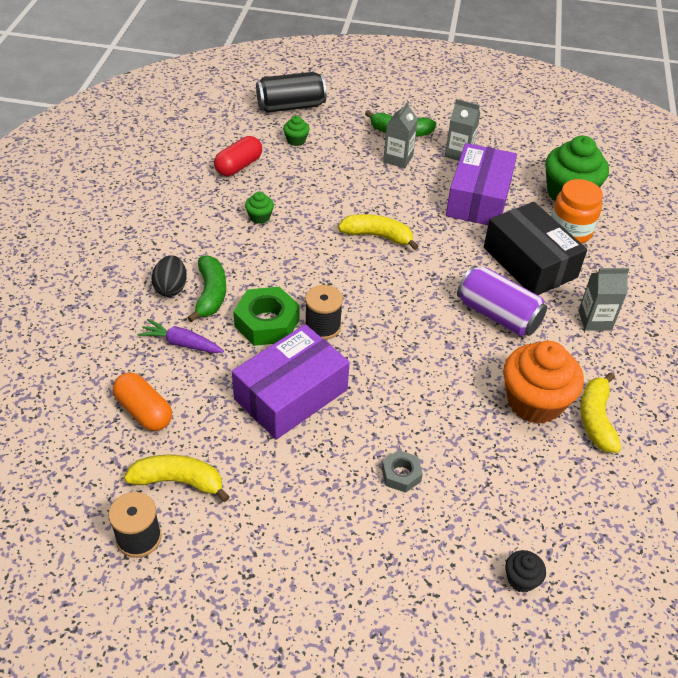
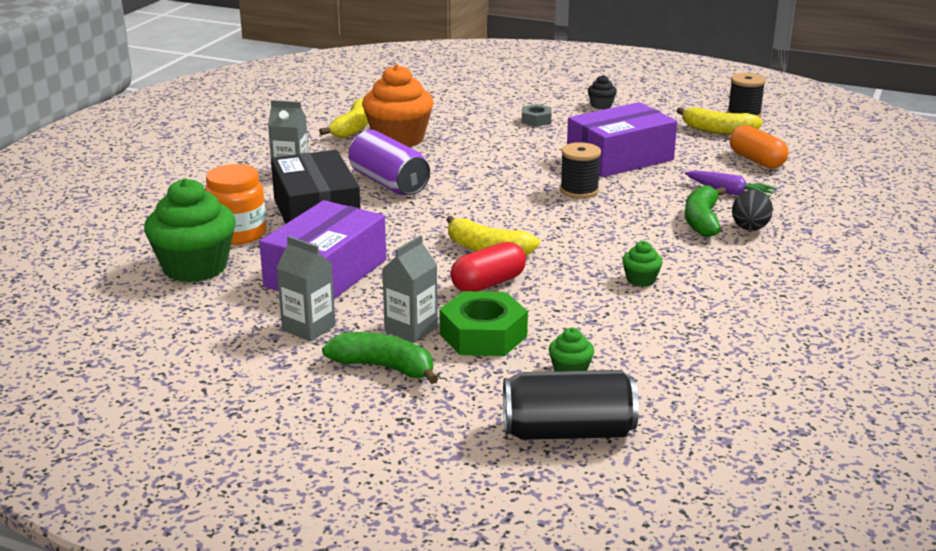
camera: 165 degrees left, 20 degrees down
red capsule [214,136,262,176] -> red capsule moved to [450,242,526,292]
green nut [233,287,299,346] -> green nut moved to [439,291,528,356]
black cupcake [505,550,546,593] -> black cupcake moved to [588,75,617,109]

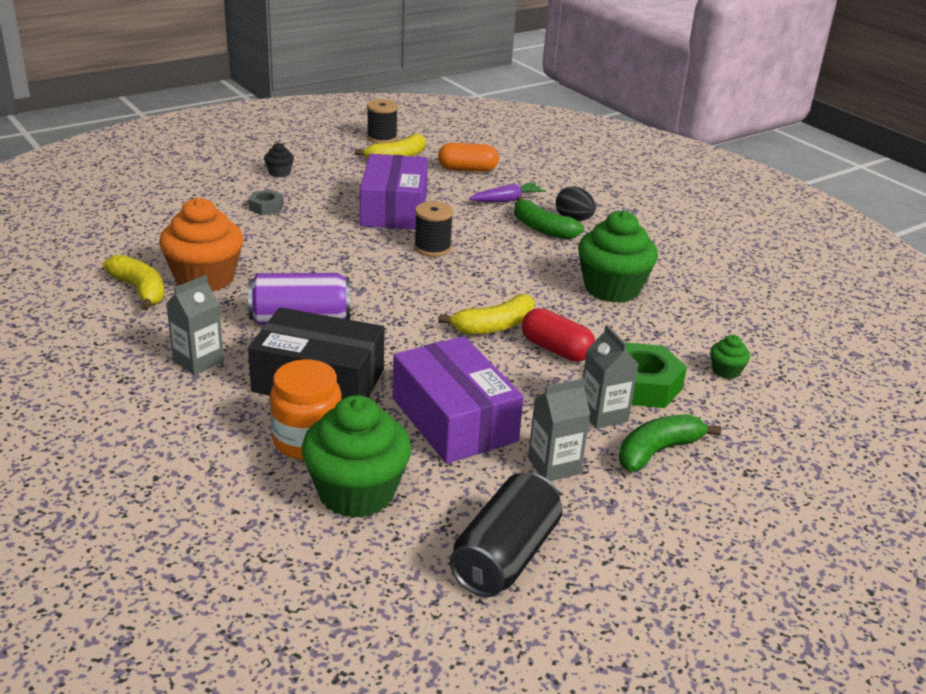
camera: 60 degrees left, 5 degrees up
red capsule [450,242,526,292] -> red capsule turned 45 degrees counterclockwise [522,308,595,362]
black can [503,370,639,440] -> black can moved to [450,473,563,597]
green cupcake [622,241,663,287] -> green cupcake [578,210,658,303], size x2.26

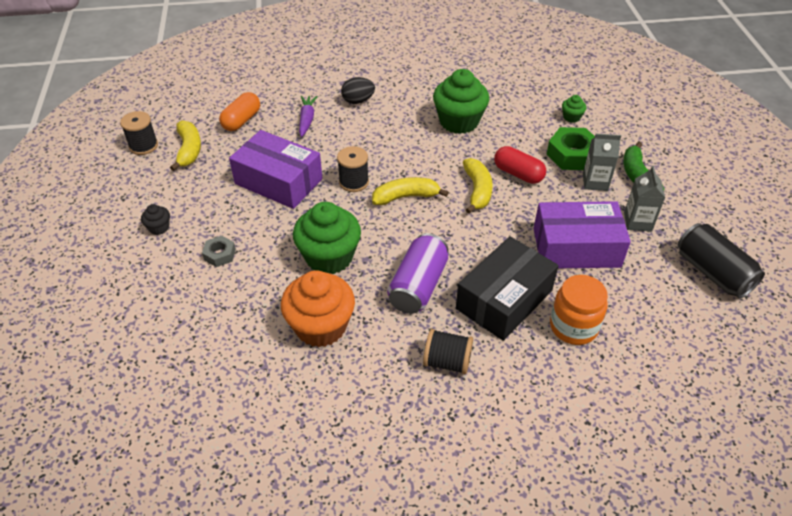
camera: 60 degrees left, 15 degrees up
yellow banana [103,255,164,311] -> yellow banana moved to [372,177,449,205]
grey carton [166,275,224,375] -> black spool [423,329,473,374]
green cupcake [302,395,412,518] -> green cupcake moved to [293,202,361,274]
green banana [514,197,584,239] -> none
red capsule [522,308,595,362] -> red capsule turned 60 degrees clockwise [494,146,546,184]

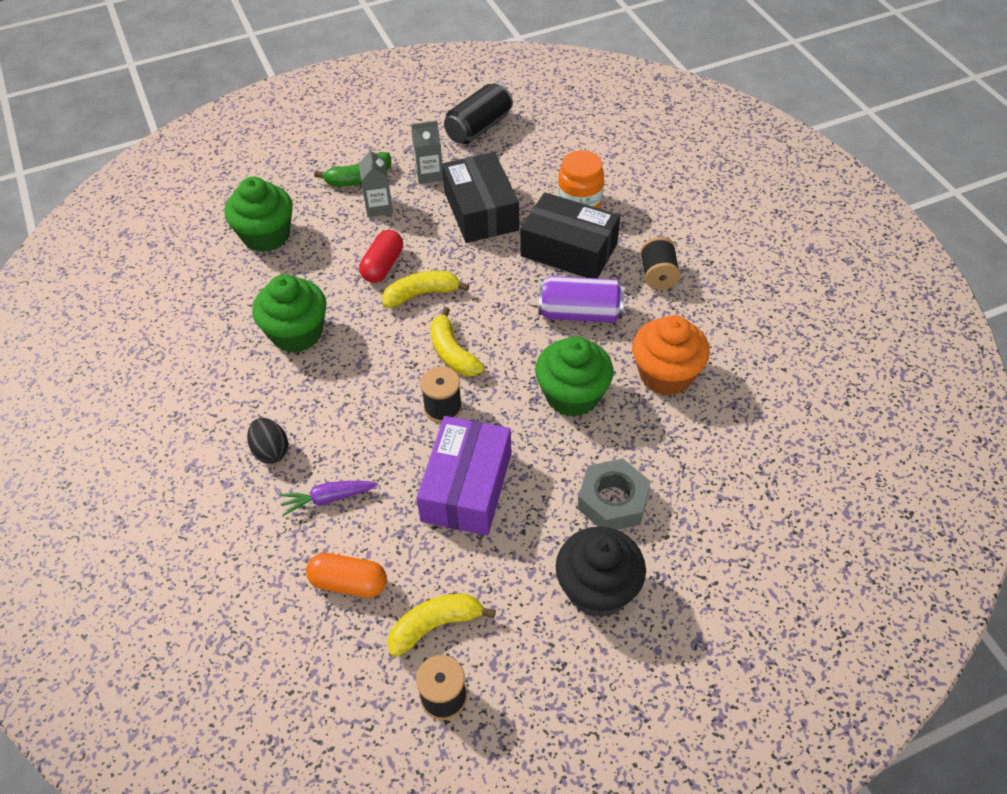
camera: 105 degrees left, 5 degrees up
black cupcake [141,204,170,235] -> black cupcake [556,527,646,618], size x2.26
grey nut [202,236,236,267] -> grey nut [578,459,650,530], size x1.79
purple box [533,201,631,268] -> black box [442,152,519,243]
green nut [546,127,595,170] -> none
green cupcake [562,95,587,123] -> green cupcake [224,177,293,252], size x2.26

